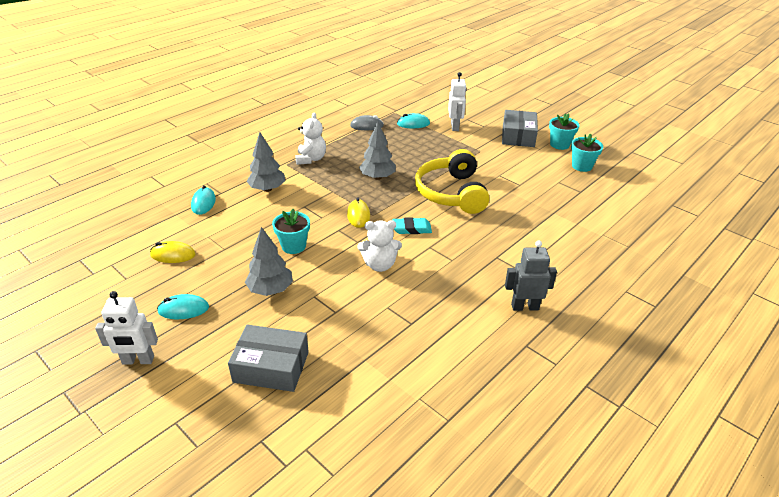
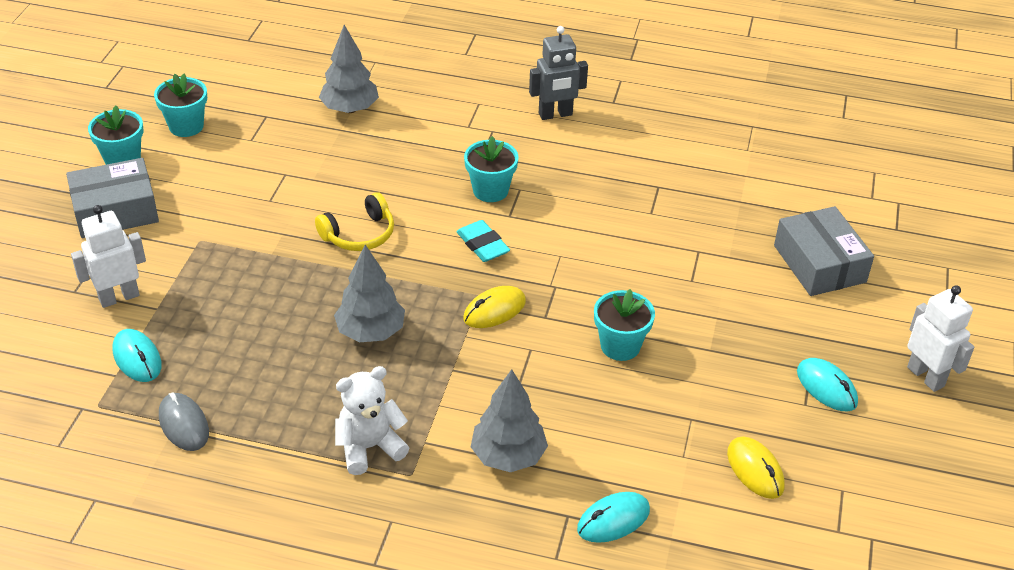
camera: 120 degrees left, 5 degrees up
grey tree [245,227,293,296] -> grey tree moved to [319,25,379,113]
white teddy bear [357,220,402,272] -> none
yellow headphones [415,149,489,214] -> yellow headphones [315,192,394,251], size x0.55
grey robot [505,241,557,311] -> grey robot turned 75 degrees counterclockwise [529,26,588,120]
none -> turquoise flower pot [464,136,519,202]

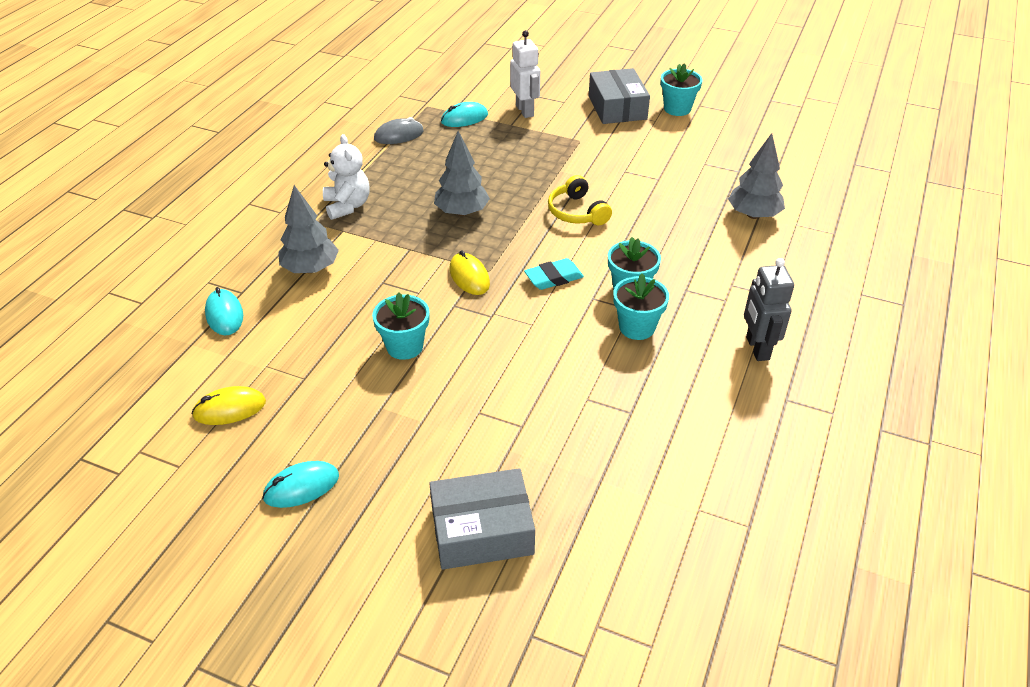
camera: 100 degrees right, 0 degrees up
turquoise flower pot [154,74,207,137] -> turquoise flower pot moved to [614,273,669,340]
white robot [907,285,974,392] -> none

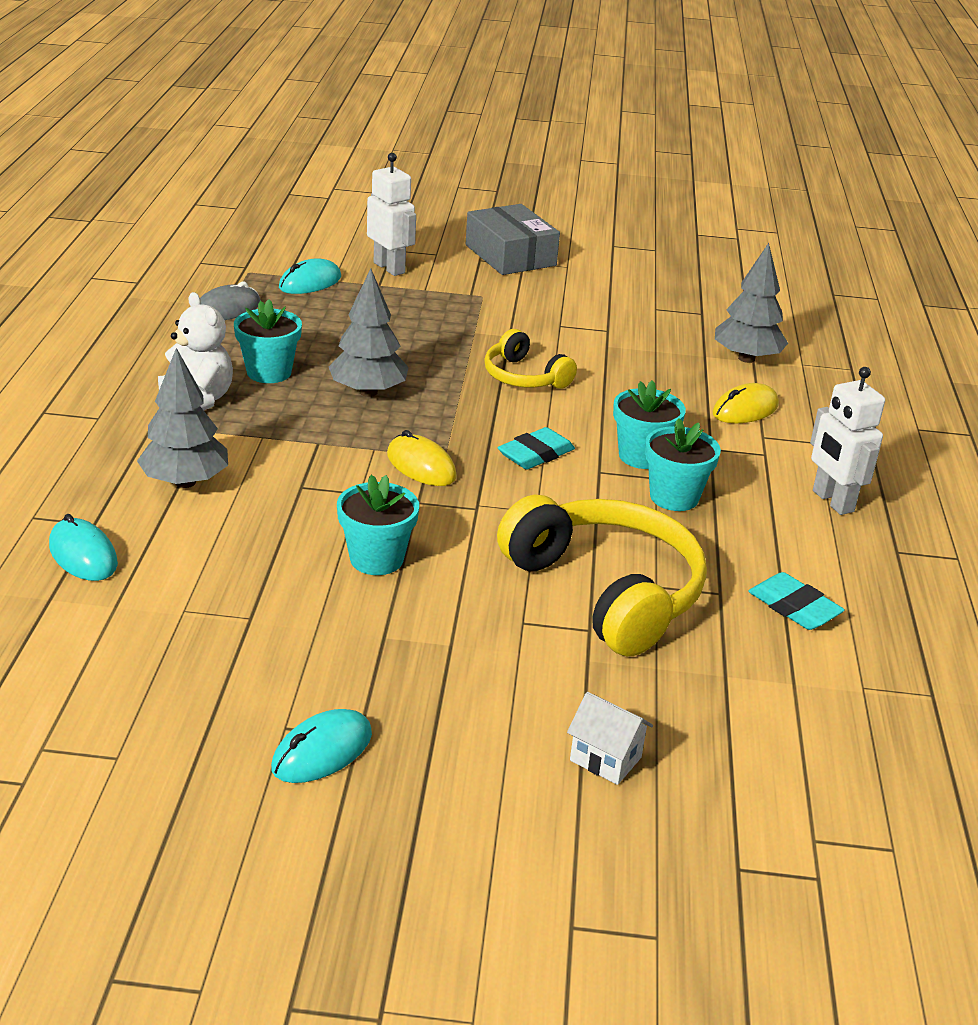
camera: 20 degrees left, 10 degrees down
yellow mouse [191,386,266,425] -> yellow mouse moved to [712,383,779,423]
grey box [429,468,535,570] -> white house [567,692,653,785]
turquoise flower pot [661,63,703,116] -> turquoise flower pot moved to [234,299,302,383]
grey robot [744,258,794,361] -> white robot [810,367,885,515]
none -> yellow headphones [497,495,707,656]
none -> turquoise eraser [748,572,845,630]

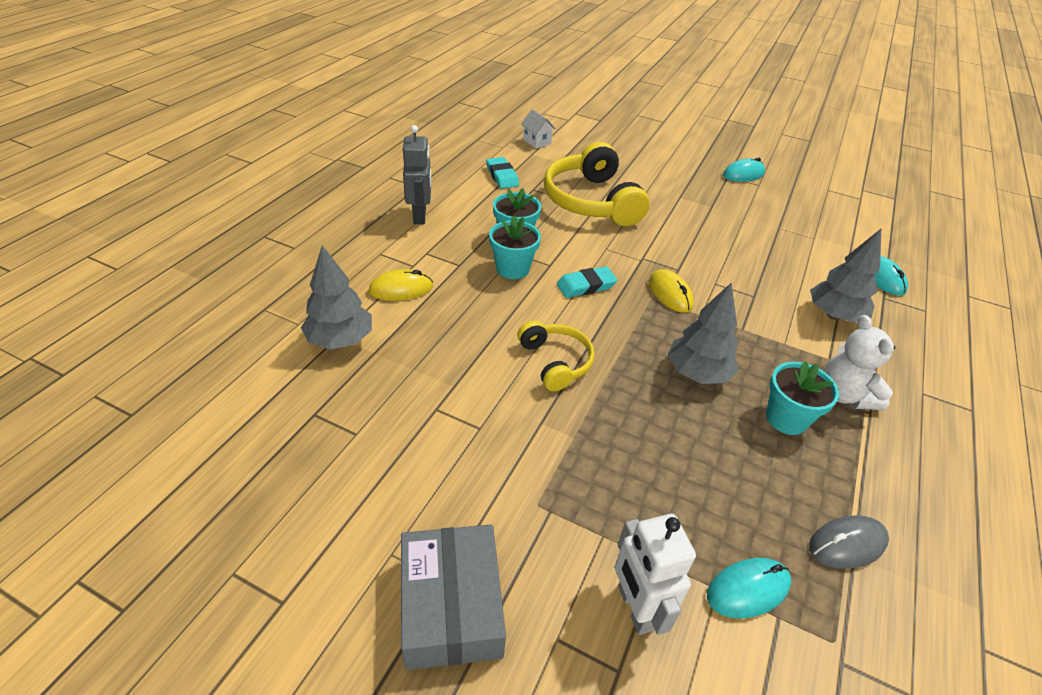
camera: 160 degrees left, 10 degrees up
turquoise flower pot [337,475,419,575] -> none
white house [567,692,653,785] -> white house moved to [521,109,556,149]
white robot [810,367,885,515] -> grey robot [403,125,431,224]

